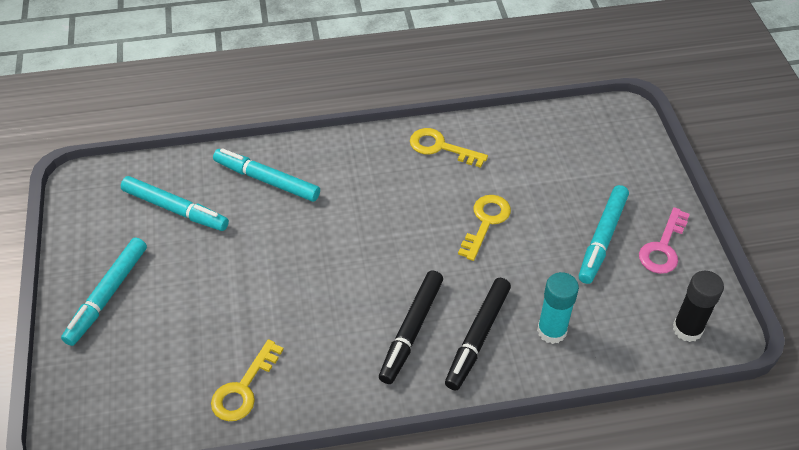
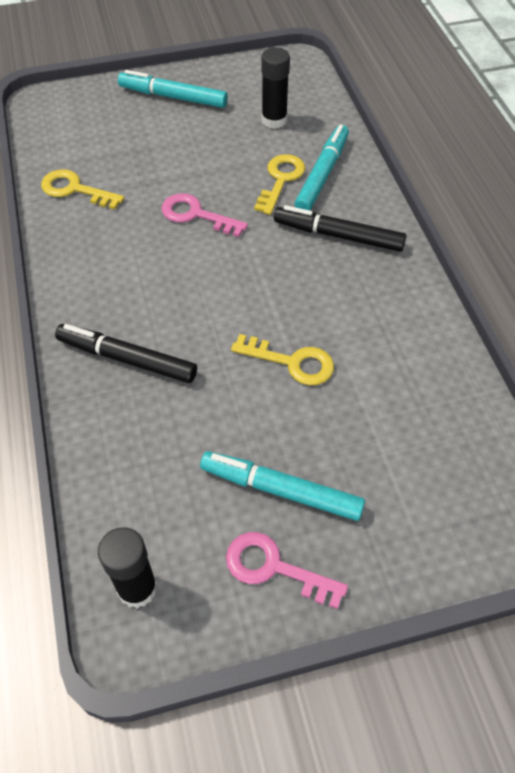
camera: 85 degrees right, 5 degrees up
turquoise marker [121,176,229,231] -> black glue stick [261,47,290,129]
black marker [379,270,443,384] -> black marker moved to [274,205,406,252]
yellow key [410,128,488,168] -> yellow key moved to [254,154,305,215]
turquoise glue stick [537,272,579,344] -> none
none -> pink key [162,193,248,237]

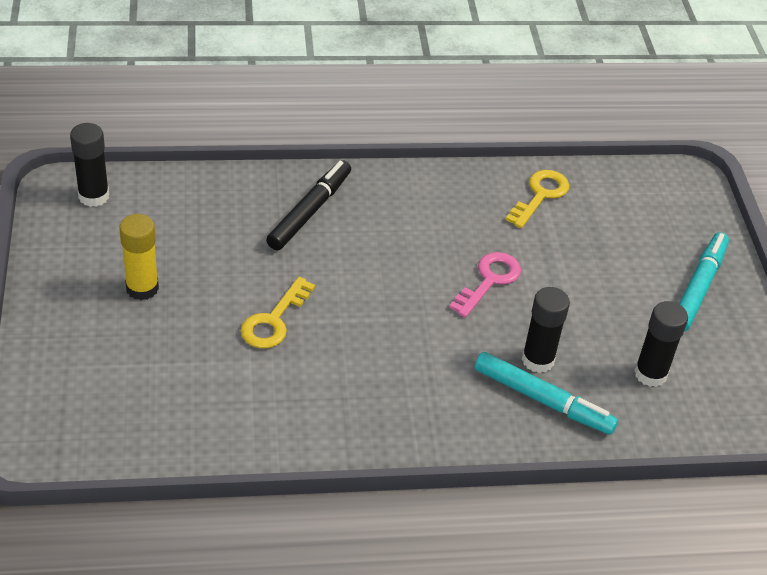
camera: 95 degrees right, 10 degrees down
turquoise marker [200,451,365,521] -> yellow glue stick [119,214,159,300]
pink key [226,532,348,609] -> none
yellow key [254,154,305,215] -> black glue stick [522,287,570,373]
black marker [274,205,406,252] -> none

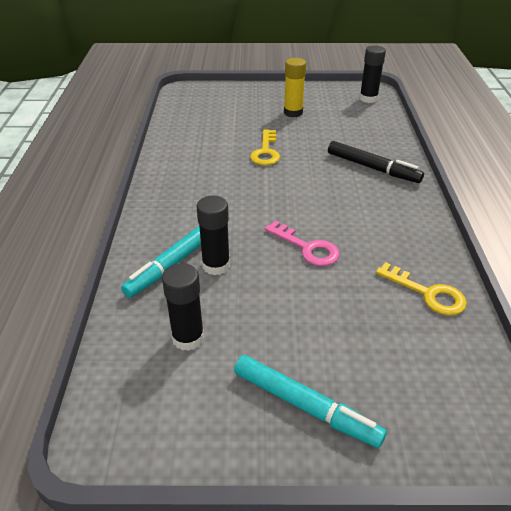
camera: 100 degrees right, 5 degrees down
yellow key [240,277,315,348] -> yellow key turned 120 degrees counterclockwise [250,129,280,166]

